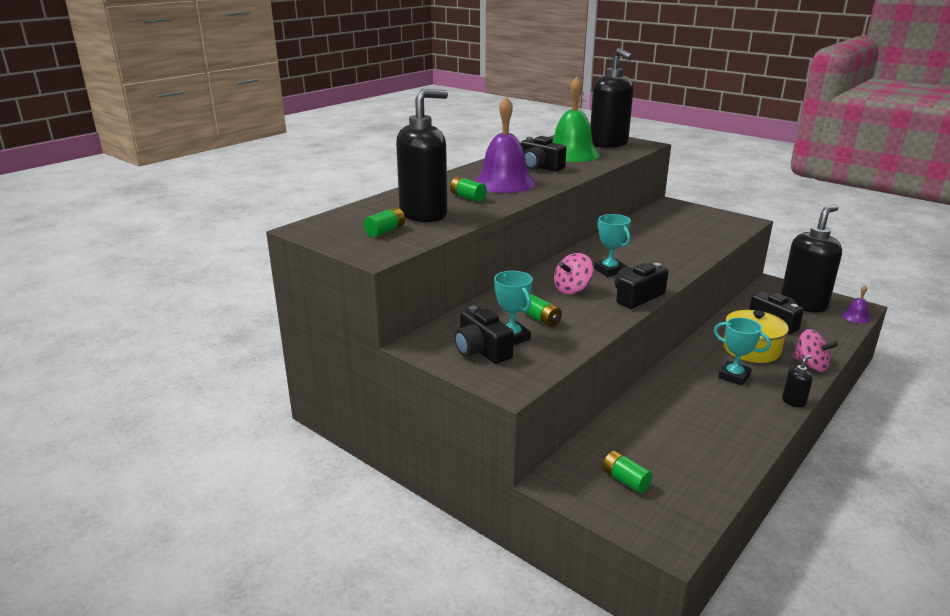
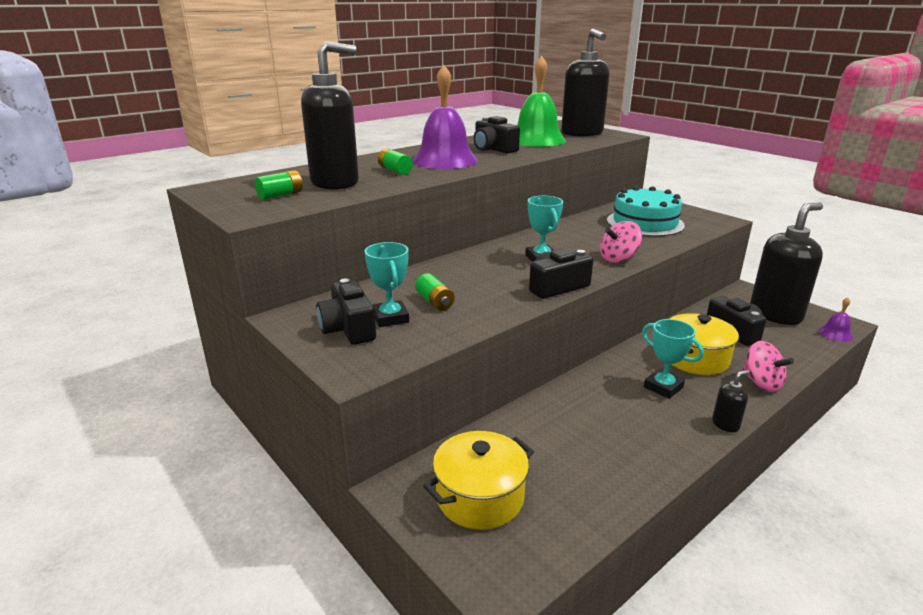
camera: 10 degrees right, 0 degrees up
pink spinning top [554,253,593,294] -> pink spinning top moved to [600,221,642,263]
green battery [602,451,653,493] -> yellow pot [423,431,534,530]
none -> turquoise cake [607,186,685,237]

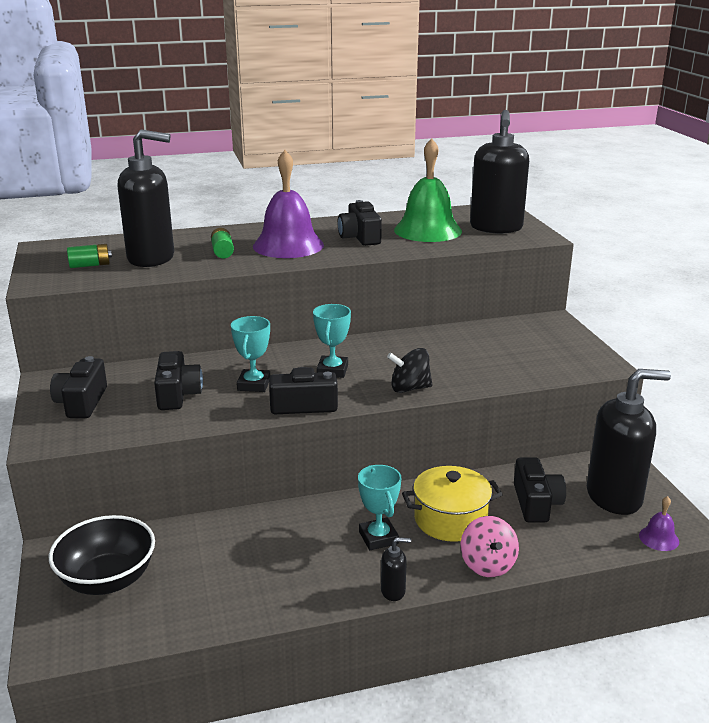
camera: 25 degrees right, 0 degrees up
turquoise trophy [364,242,409,327] -> turquoise trophy moved to [231,316,270,392]
green battery [415,273,455,311] -> black camera [154,351,203,410]
yellow pot [423,431,534,530] -> black bowl [49,515,155,595]
pink spinning top [600,221,642,263] -> black spinning top [387,348,432,393]
turquoise cake [607,186,685,237] -> none

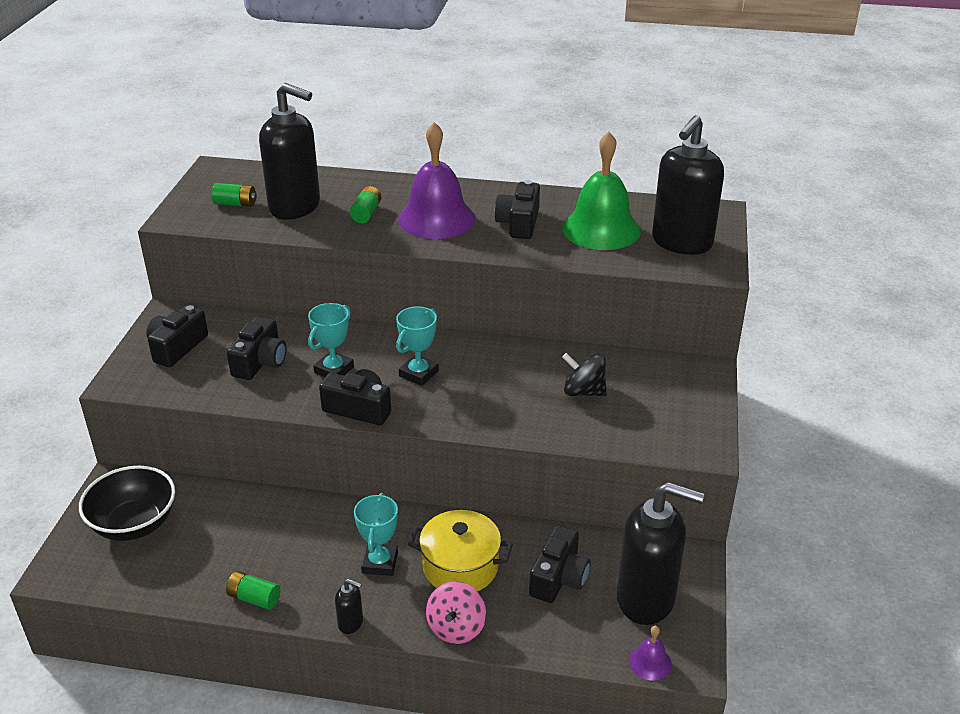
camera: 25 degrees right, 10 degrees up
black spinning top [387,348,432,393] -> black spinning top moved to [562,353,607,396]
none -> green battery [226,571,280,610]

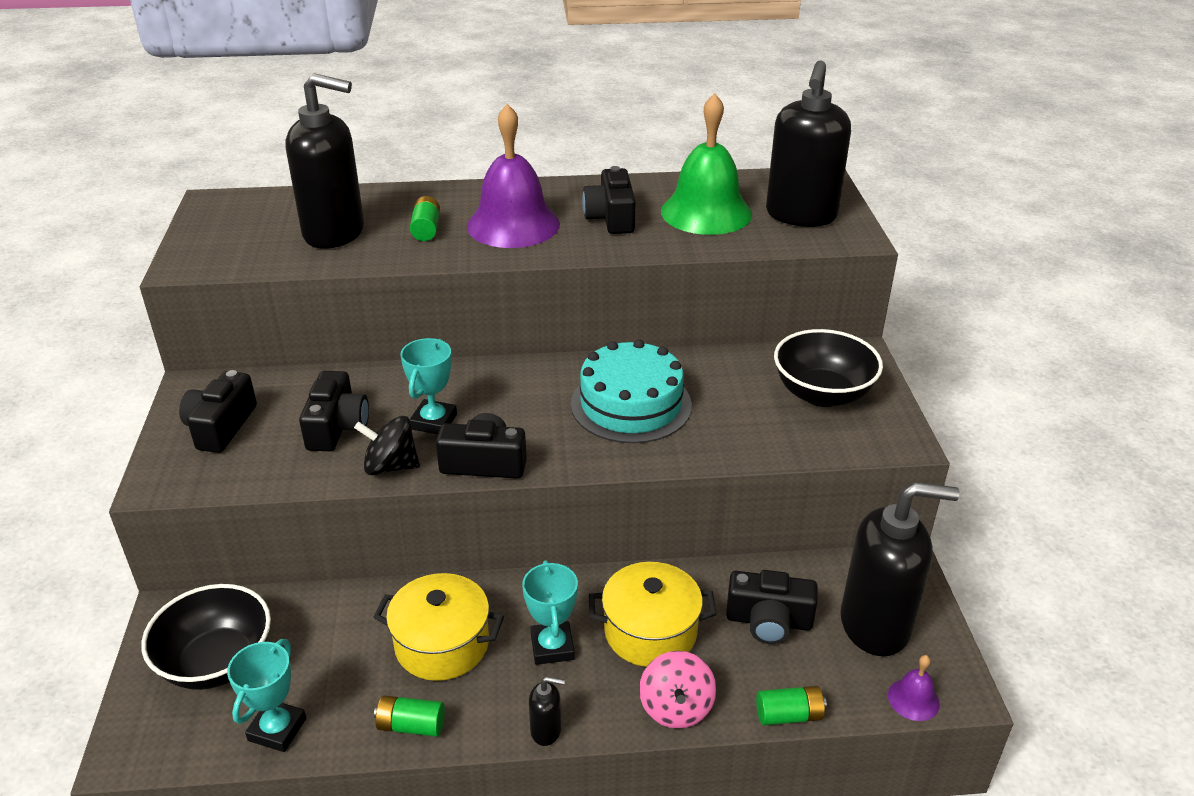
camera: 15 degrees left, 0 degrees up
green battery [212,183,257,207] -> green battery moved to [756,686,827,725]
turquoise trophy [396,306,439,386] -> turquoise trophy moved to [227,639,306,752]
black camera [529,525,591,603] -> black camera turned 90 degrees clockwise [726,570,818,644]
black spinning top [562,353,607,396] -> black spinning top moved to [354,416,420,476]
none -> yellow pot [373,573,504,681]
none -> turquoise cake [571,339,692,444]
none -> black bowl [774,329,883,407]

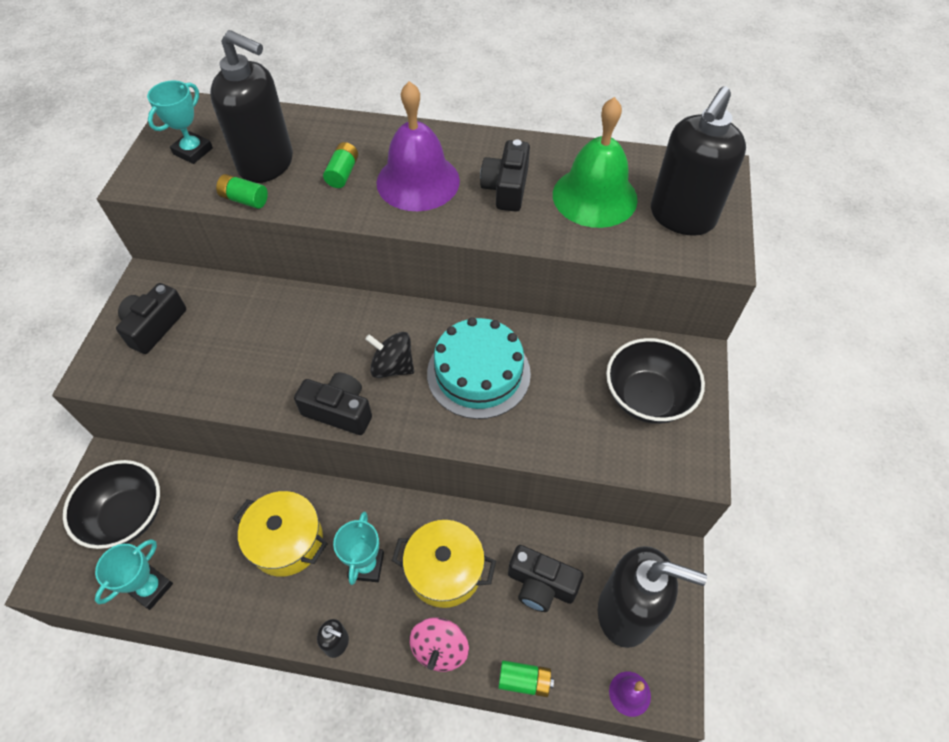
camera: 15 degrees right, 20 degrees up
black camera [299,371,369,451] -> none
black spinning top [354,416,420,476] -> black spinning top moved to [365,332,414,378]
green battery [374,695,445,737] -> green battery moved to [216,174,268,209]
turquoise trophy [400,338,457,435] -> turquoise trophy moved to [147,81,213,164]

